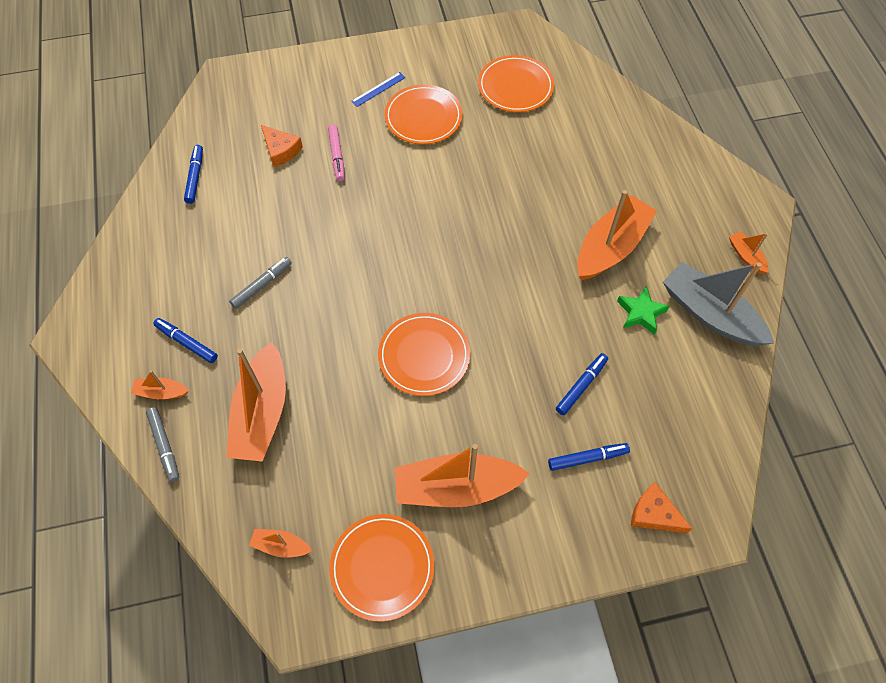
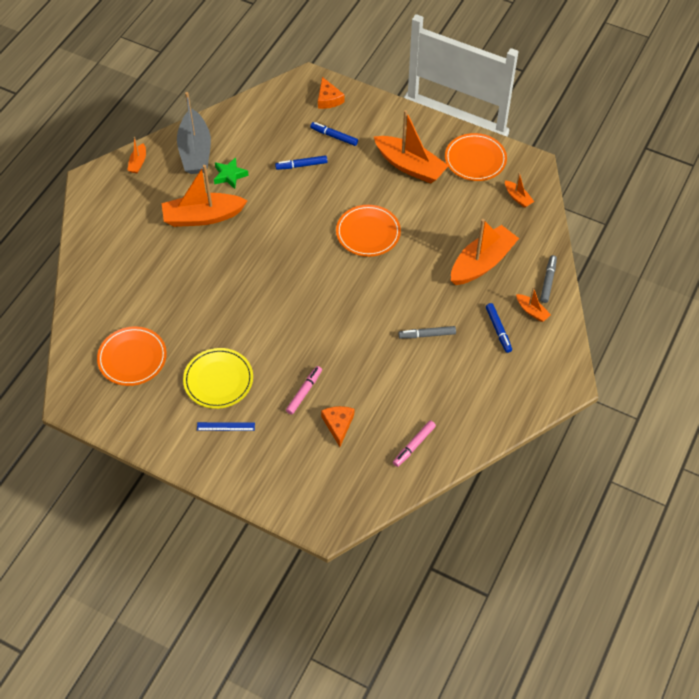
camera: 140 degrees left, 5 degrees down
blue marker [184,145,203,204] -> pink marker [393,420,436,467]
orange plate [384,84,463,144] -> yellow plate [183,348,253,409]

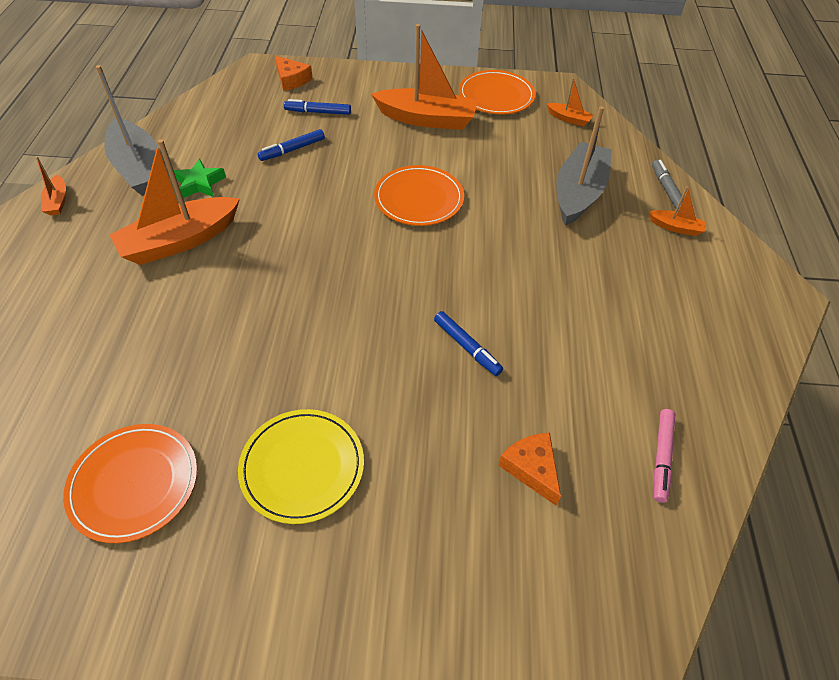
camera: 25 degrees left, 5 degrees down
blue ruler [197,422,255,431] -> none
pink marker [286,366,322,415] -> none
grey marker [399,326,456,339] -> none
orange boat [451,219,519,285] -> grey boat [556,106,612,226]
blue marker [486,303,512,353] -> blue marker moved to [434,311,503,376]

